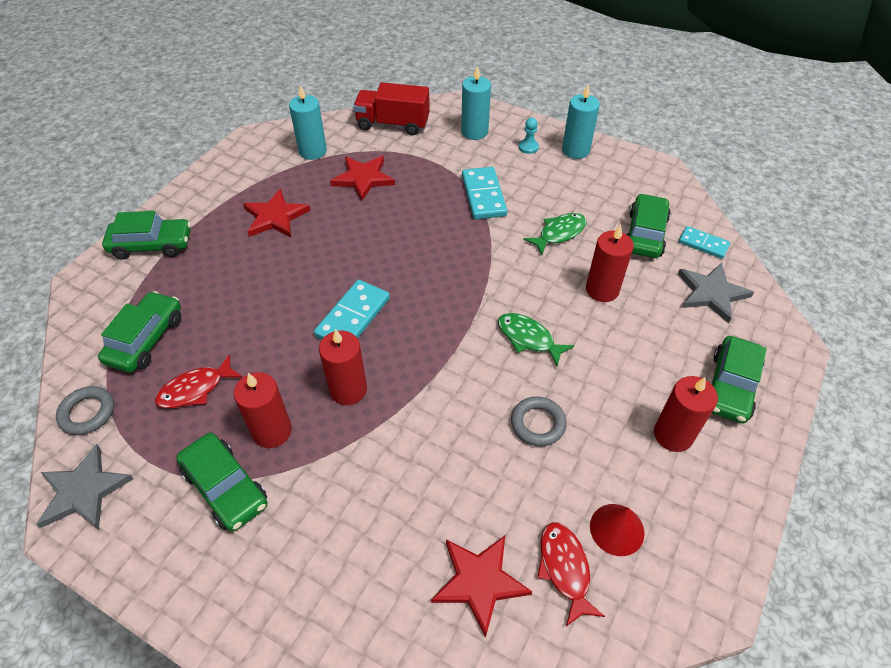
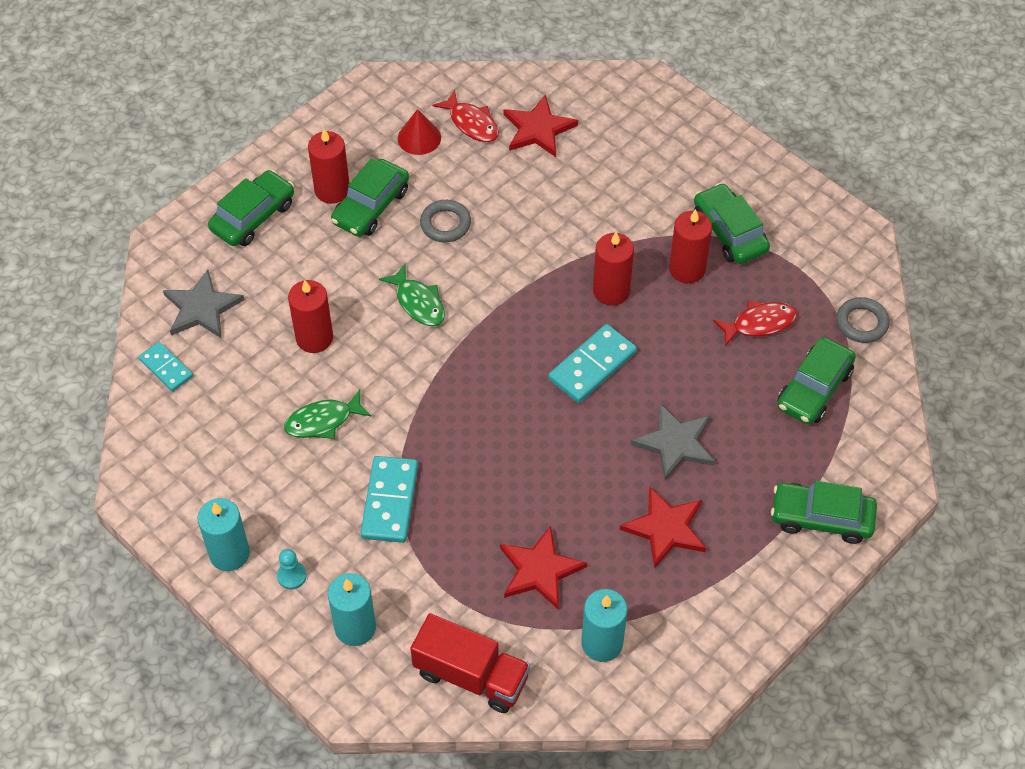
camera: 165 degrees left, 5 degrees up
grey star [36,444,134,529] -> grey star moved to [631,403,715,481]
red fish [537,522,605,626] -> red fish turned 45 degrees counterclockwise [432,90,499,142]
green car [627,193,671,258] -> green car moved to [331,158,409,237]

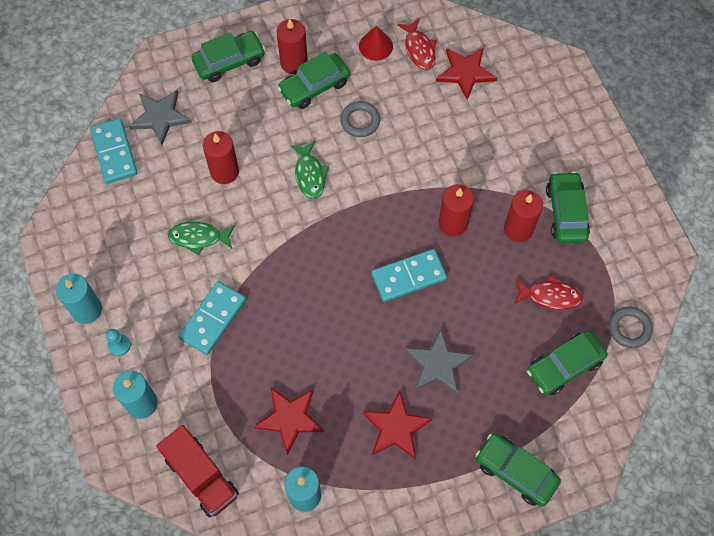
camera: 25 degrees right, 10 degrees up
turquoise domino [139,342,193,392] -> turquoise domino [90,118,138,184], size x1.59

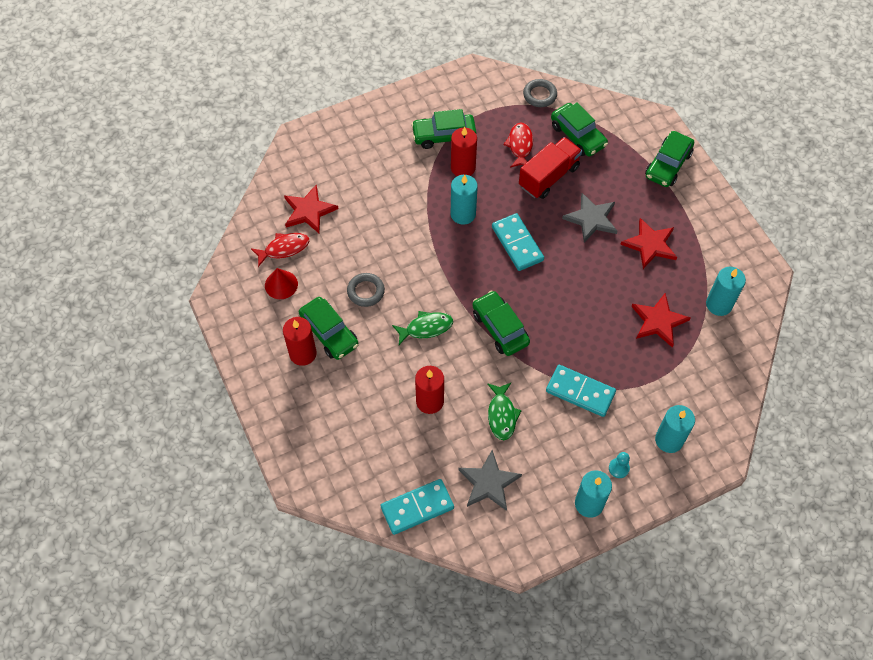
camera: 95 degrees left, 5 degrees down
grey star [129,90,192,145] -> grey star moved to [458,450,522,511]
red truck [156,425,239,518] -> red truck moved to [519,137,582,199]
green car [191,31,265,82] -> green car moved to [472,291,530,356]
red candle [439,184,474,236] -> turquoise candle [451,175,478,225]

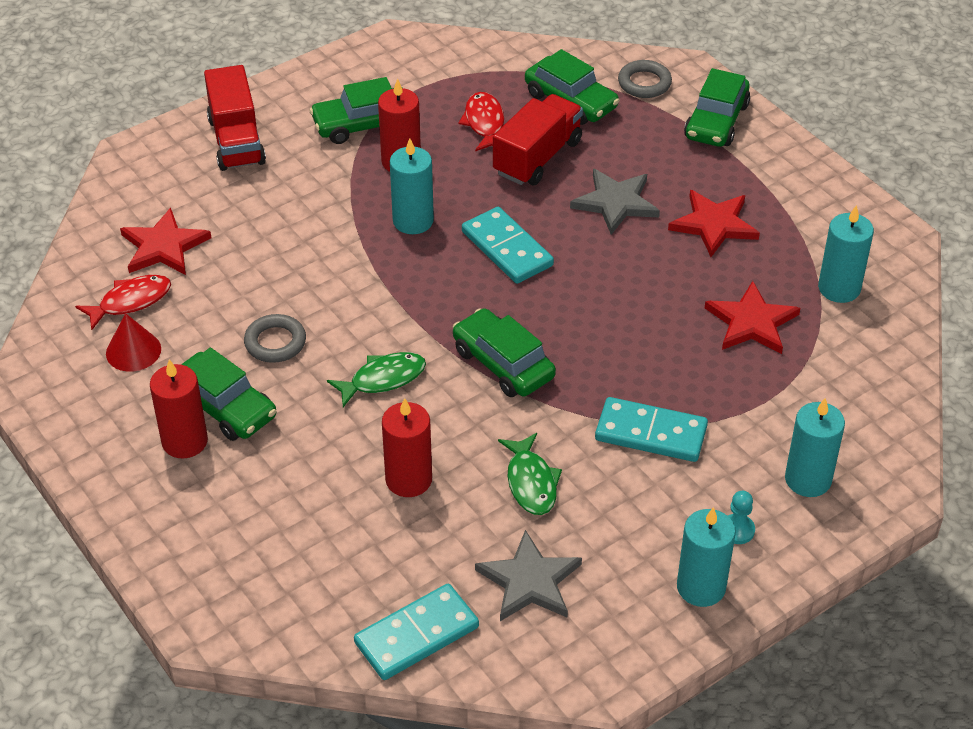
camera: 10 degrees left, 15 degrees down
grey ring [523,79,557,107] -> grey ring moved to [618,60,672,98]
none -> red truck [204,65,266,171]

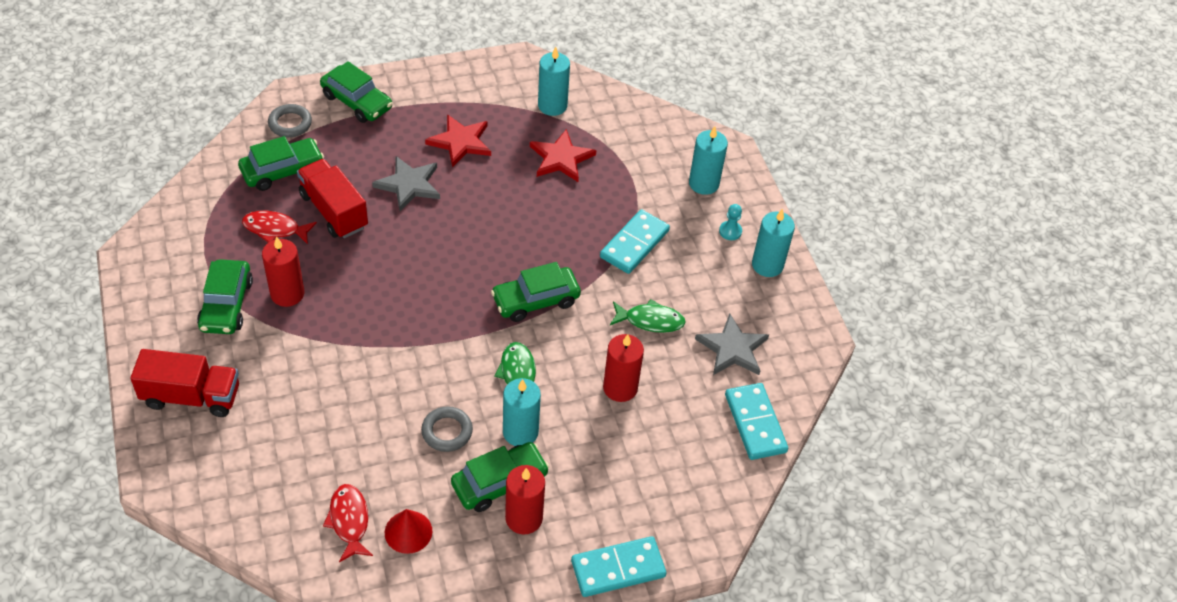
camera: 75 degrees left, 5 degrees up
red star [120,208,211,275] -> none
turquoise candle [390,138,434,234] -> turquoise candle moved to [503,378,541,446]
turquoise domino [462,207,554,284] -> turquoise domino moved to [571,536,666,597]

